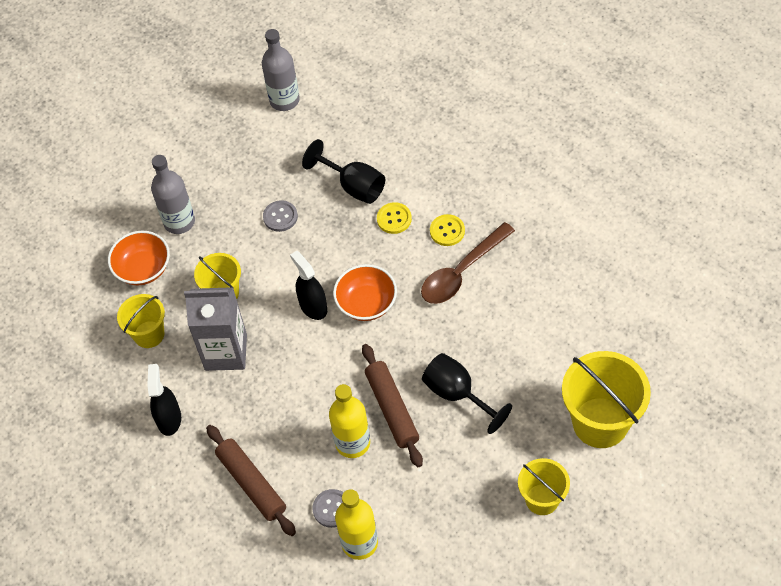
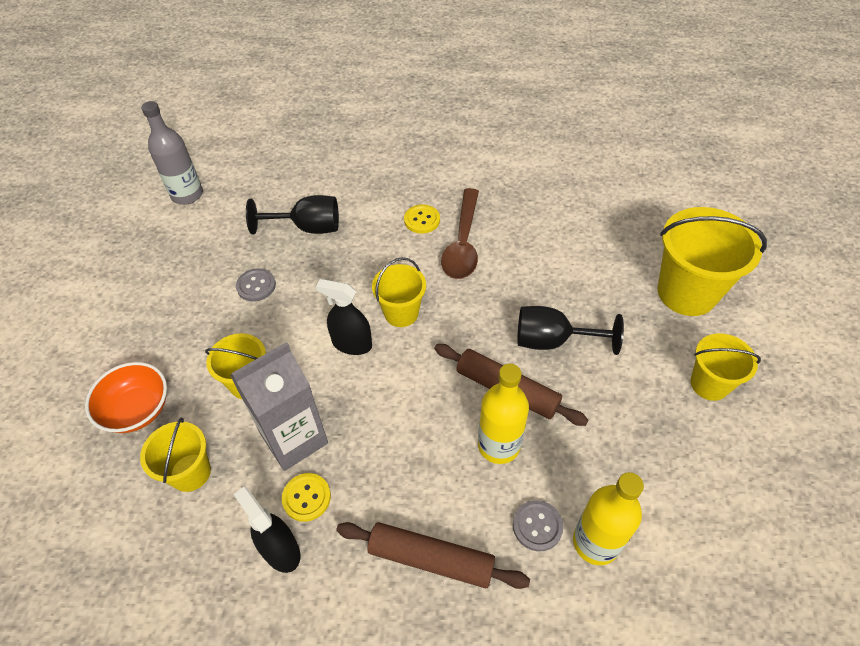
camera: 40 degrees left, 5 degrees down
grey bottle [151,155,195,234] -> none
orange bowl [333,264,397,321] -> yellow bucket [372,257,426,327]
yellow button [377,202,412,234] -> yellow button moved to [282,473,331,522]

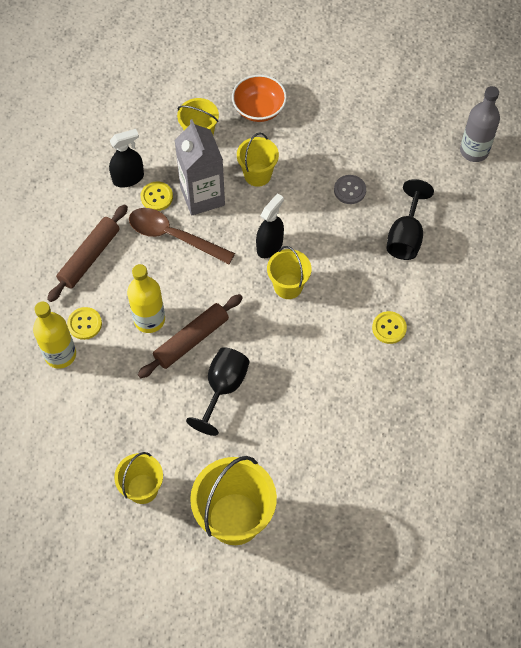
camera: 105 degrees right, 10 degrees up
brown spoon [441,188,479,279] -> brown spoon moved to [129,208,235,264]
grey button [513,500,563,551] -> yellow button [67,307,102,340]

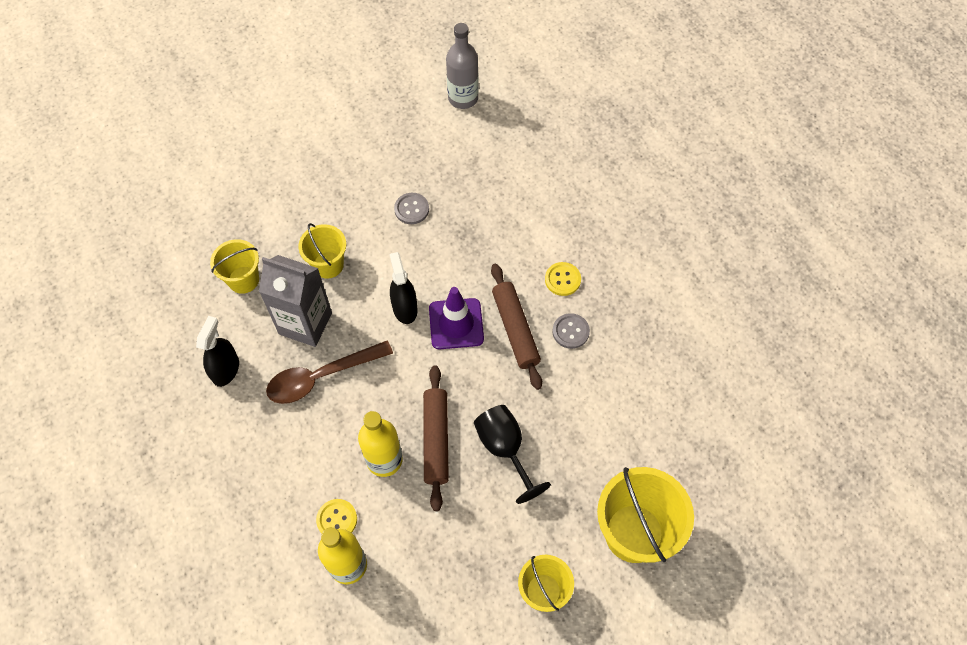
camera: 50 degrees left, 0 degrees up
brown rolling pin [47,204,128,302] -> brown rolling pin moved to [491,264,542,390]
yellow button [141,181,173,211] -> none
orange bowl [232,74,287,122] -> none
yellow bucket [267,246,311,299] -> purple traffic cone [429,287,484,349]
black goblet [386,179,434,260] -> none
none -> grey button [552,313,590,349]

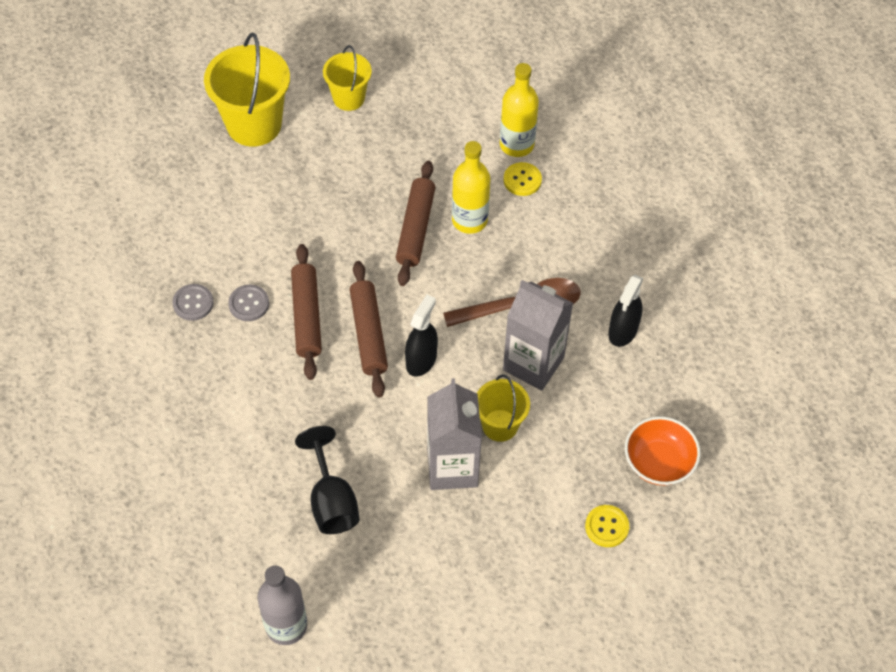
camera: 170 degrees left, 5 degrees down
yellow bucket [210,239,259,294] -> none
black spray bottle [390,252,417,324] -> black spray bottle turned 150 degrees counterclockwise [405,295,438,377]
grey button [394,193,429,224] -> grey button moved to [172,284,214,321]
purple traffic cone [429,287,484,349] -> brown rolling pin [350,261,388,398]
black goblet [474,405,551,504] -> black goblet moved to [295,426,360,534]
yellow button [545,262,581,296] -> yellow button moved to [585,505,629,547]
none -> grey carton [427,378,482,490]
none -> orange bowl [625,416,701,486]

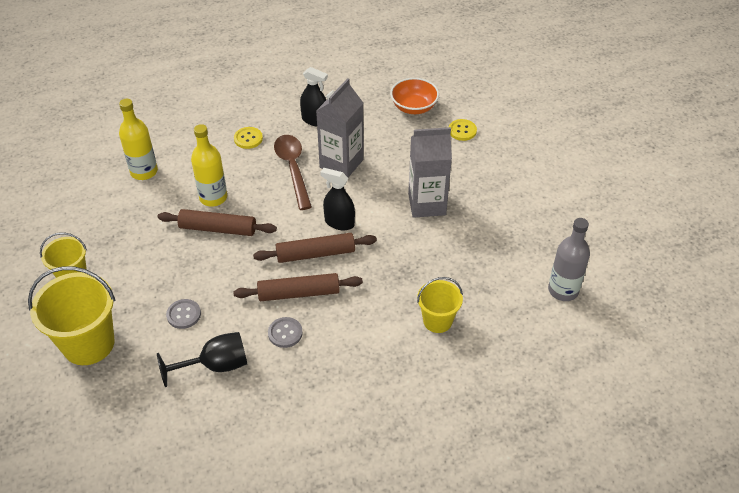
camera: 90 degrees left, 10 degrees down
grey button [172,284,214,321] -> grey button moved to [166,299,201,329]
black goblet [295,426,360,534] -> black goblet moved to [157,332,247,387]
yellow bucket [477,375,530,442] -> yellow bucket moved to [417,277,463,333]
yellow button [503,162,542,196] -> yellow button moved to [234,127,263,149]

